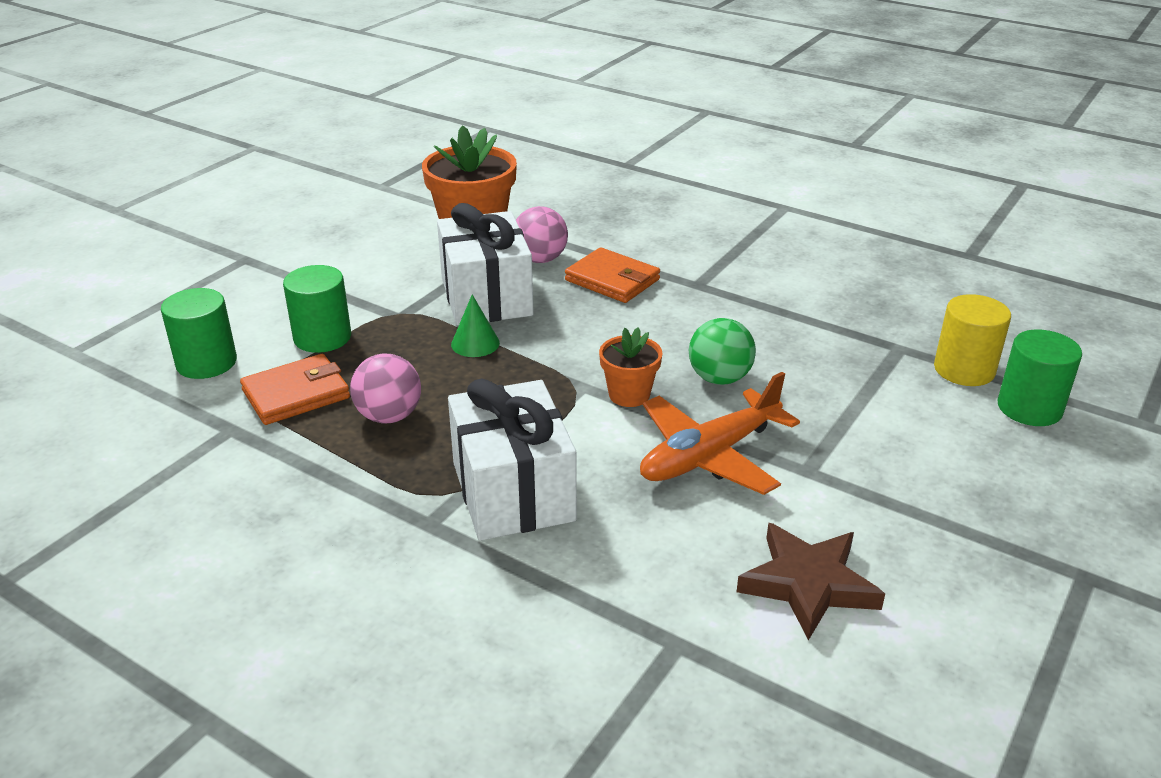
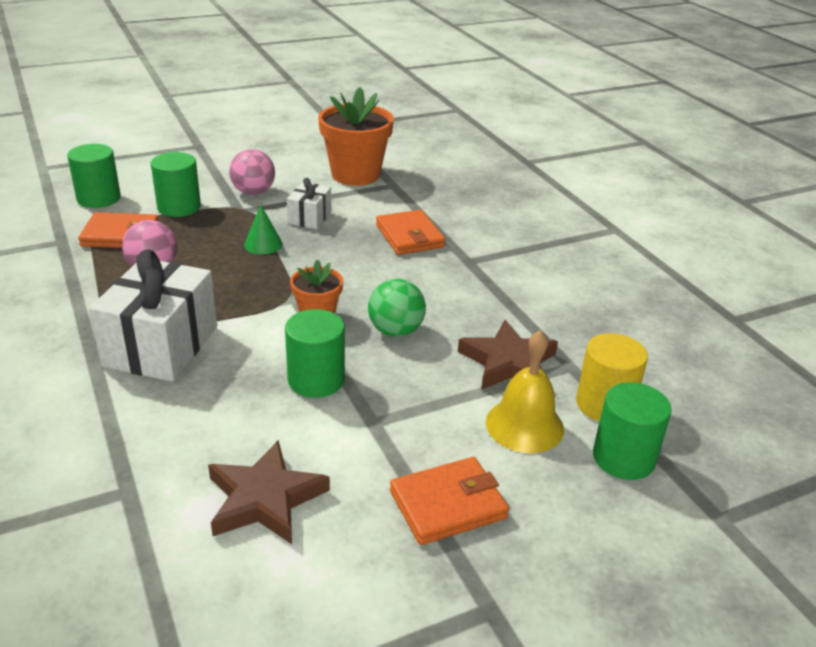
camera: 30 degrees right, 0 degrees up
white gift [437,203,534,326] -> white gift [287,178,331,229], size x0.52
pink ball [516,206,568,263] -> pink ball moved to [229,149,275,195]
orange plane [640,372,800,495] -> green cylinder [285,309,345,398]
none -> orange wallet [390,457,509,545]
none -> brown star [458,320,558,390]
none -> yellow bell [486,330,564,453]

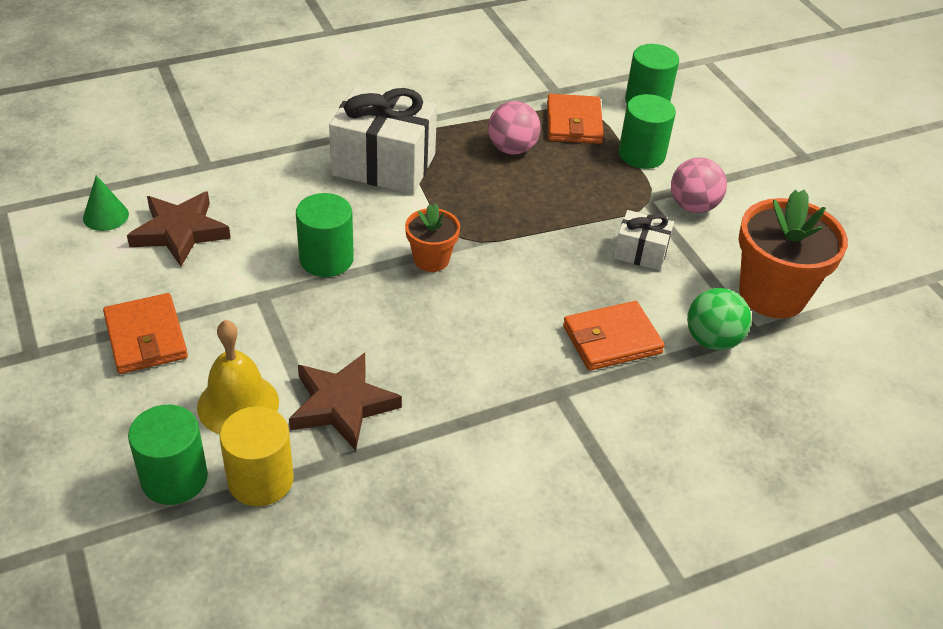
camera: 90 degrees right, 10 degrees up
green cone [244,204,283,254] -> green cone moved to [83,175,129,231]
green ball [368,279,426,337] -> green ball moved to [687,288,751,350]

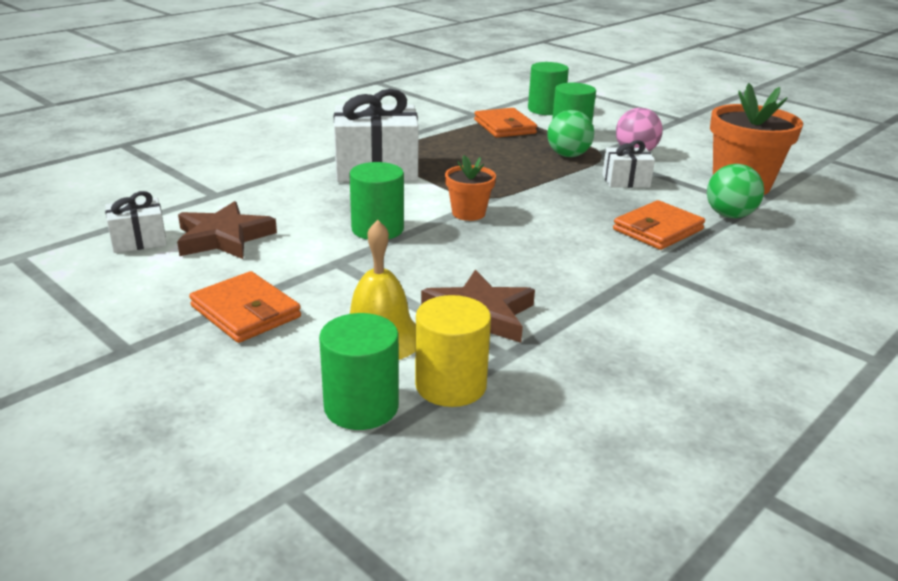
camera: 20 degrees left, 15 degrees down
green cone [83,175,129,231] -> white gift [105,191,167,253]
pink ball [488,101,541,154] -> none
none -> green ball [547,110,594,157]

